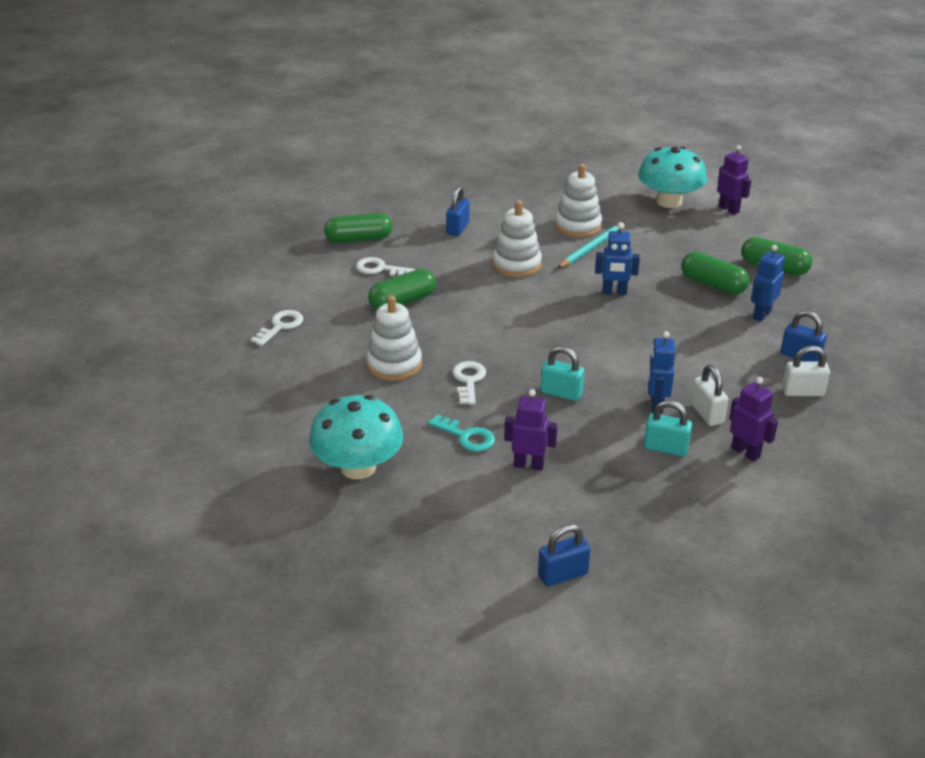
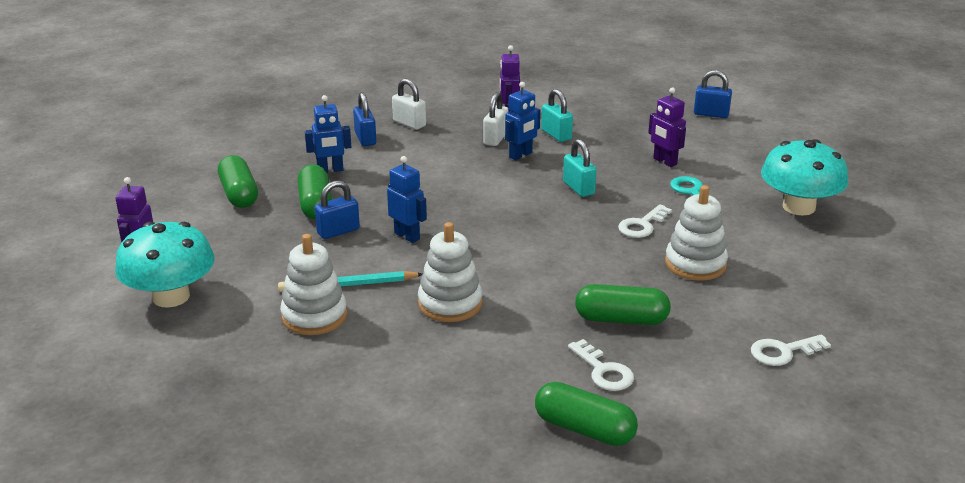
camera: 140 degrees left, 5 degrees down
blue padlock [446,186,469,236] -> blue padlock moved to [315,180,360,239]

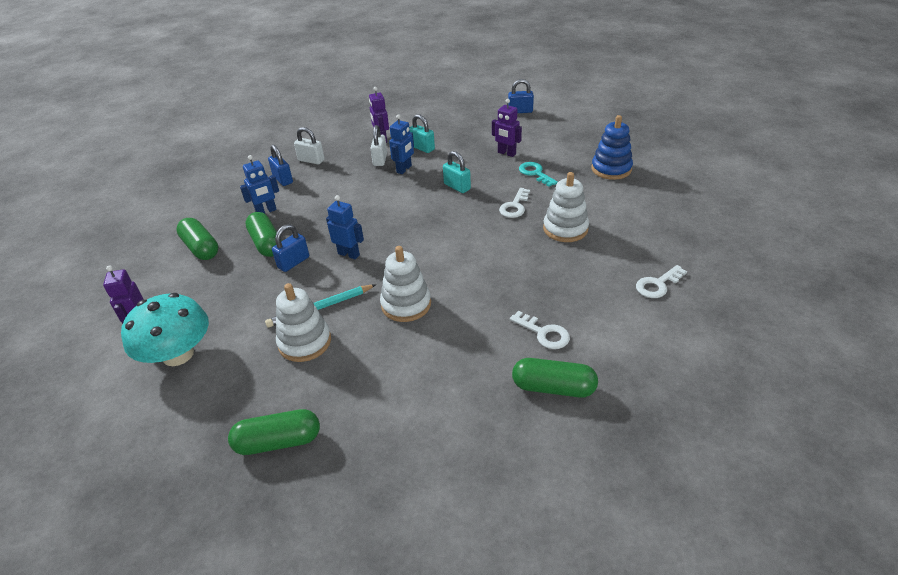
camera: 15 degrees left, 10 degrees up
green capsule [575,284,671,325] -> green capsule moved to [228,409,320,455]
turquoise mushroom [761,139,848,216] -> blue stacking toy [591,115,633,180]

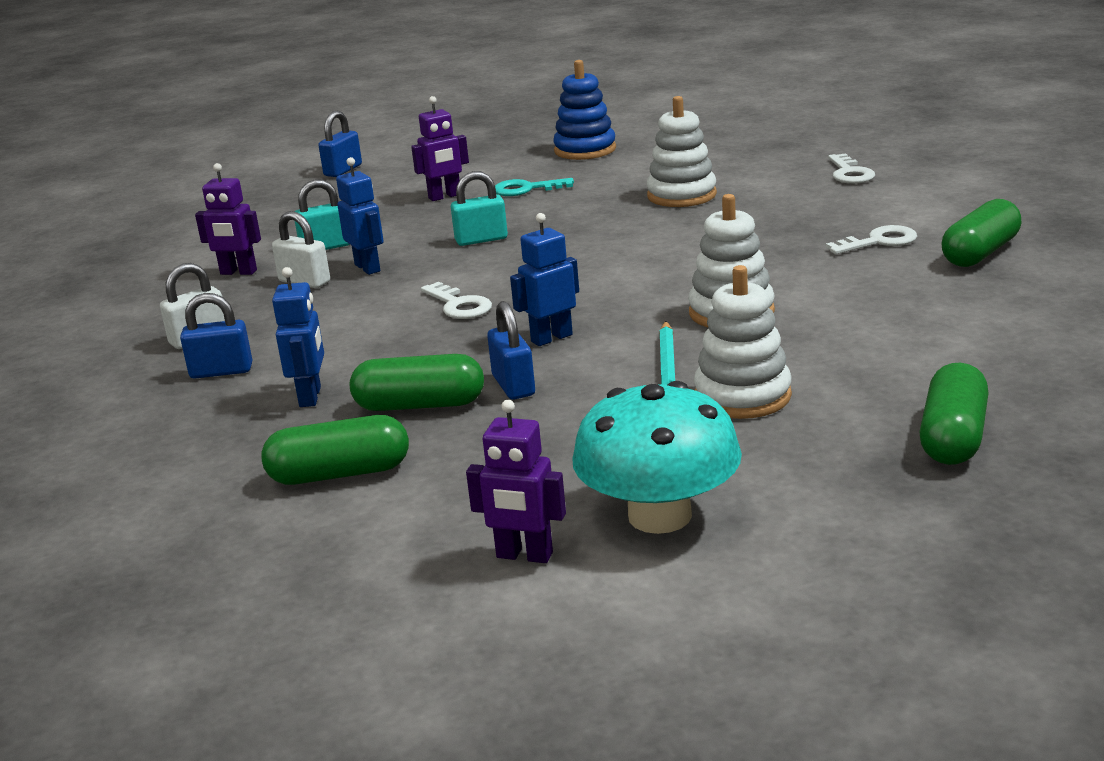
camera: 60 degrees left, 15 degrees down
white key [499,188,530,218] -> white key moved to [421,282,492,319]

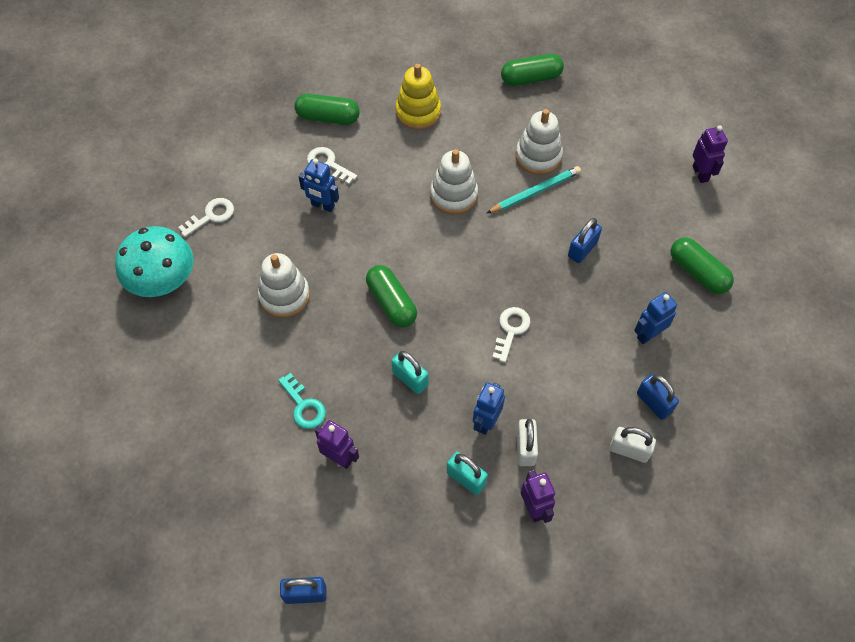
camera: 125 degrees left, 35 degrees up
green capsule [350,354,484,411] -> green capsule moved to [366,265,417,327]
blue robot [510,213,579,346] -> blue robot moved to [299,159,339,212]
blue stacking toy [553,60,616,160] -> none
turquoise mushroom [572,381,742,534] -> turquoise mushroom moved to [115,226,193,297]
none -> yellow stacking toy [395,64,441,130]

